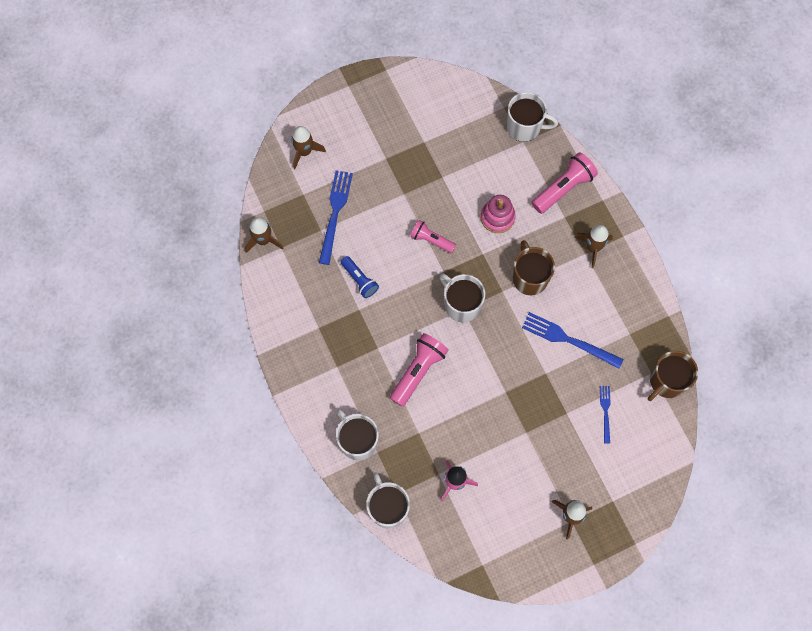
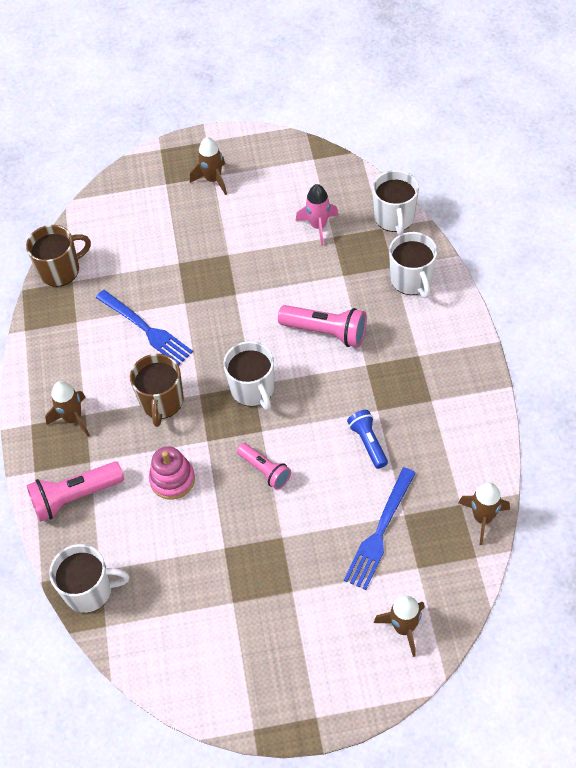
camera: 160 degrees left, 15 degrees down
pink flashlight [390,333,449,407] -> pink flashlight turned 120 degrees counterclockwise [278,305,367,347]
white mug [507,92,558,142] -> white mug turned 150 degrees clockwise [49,544,129,613]
blue fork [600,386,611,443] -> none

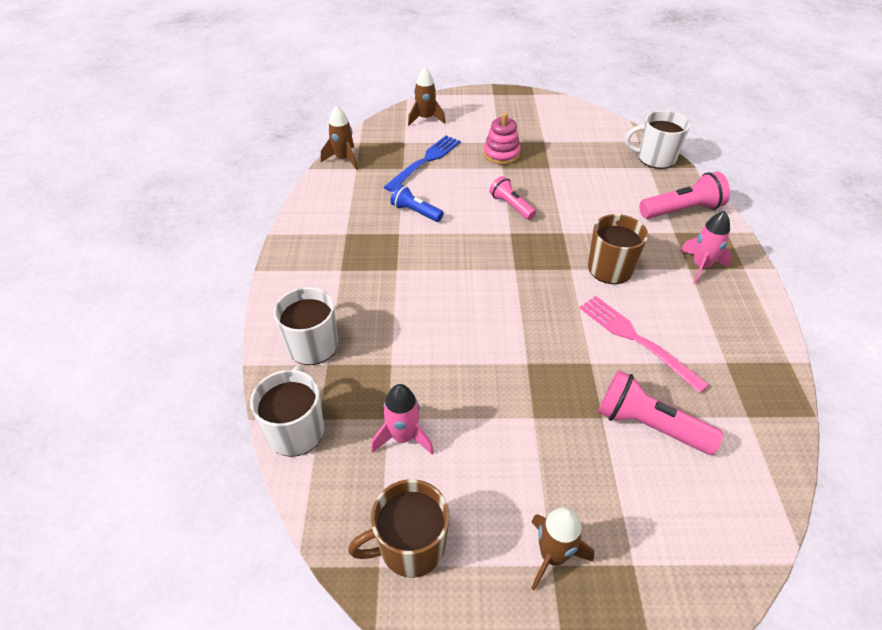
camera: 175 degrees left, 10 degrees down
brown mug [26,225,91,287] -> brown mug moved to [348,479,450,578]
brown rocket [45,381,90,437] -> pink rocket [680,211,732,284]
blue fork [96,290,193,365] -> pink fork [579,296,709,393]
pink stacking toy [149,446,195,499] -> pink stacking toy moved to [483,113,521,165]
white mug [223,341,274,410] -> none
pink flashlight [278,305,367,347] -> pink flashlight moved to [598,370,723,455]
blue flashlight [347,410,388,469] -> blue flashlight turned 135 degrees clockwise [390,184,443,222]

